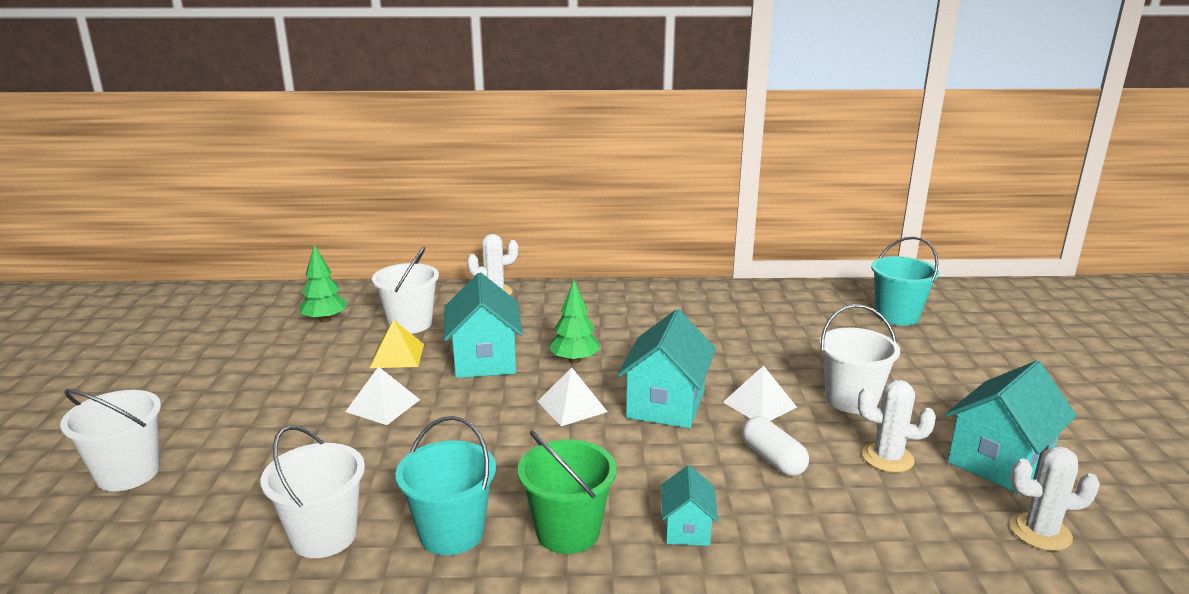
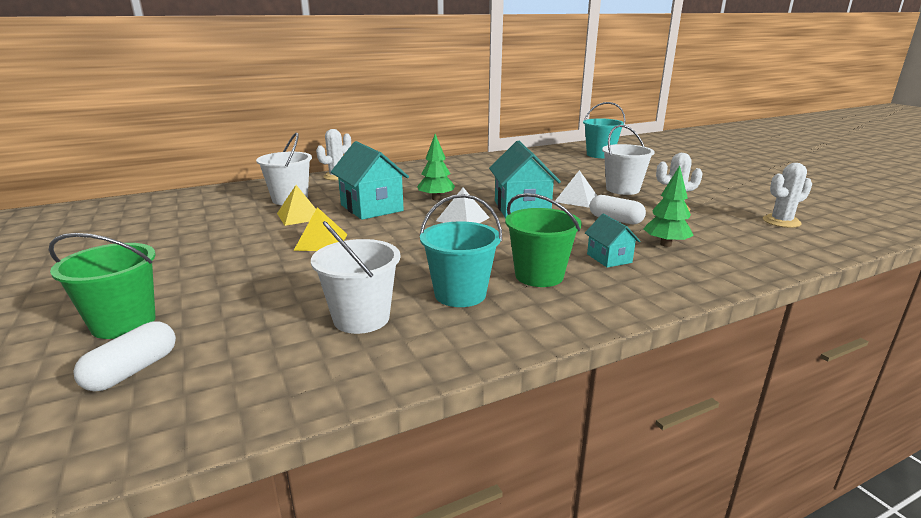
camera: 25 degrees left, 0 degrees up
white bucket [60,389,161,491] -> green bucket [49,233,156,339]
green tree [299,245,348,323] -> green tree moved to [643,165,694,247]
white pyramid [345,366,420,425] -> yellow pyramid [293,207,348,251]
turquoise house [945,361,1077,494] -> none
none -> white capsule [74,321,176,392]

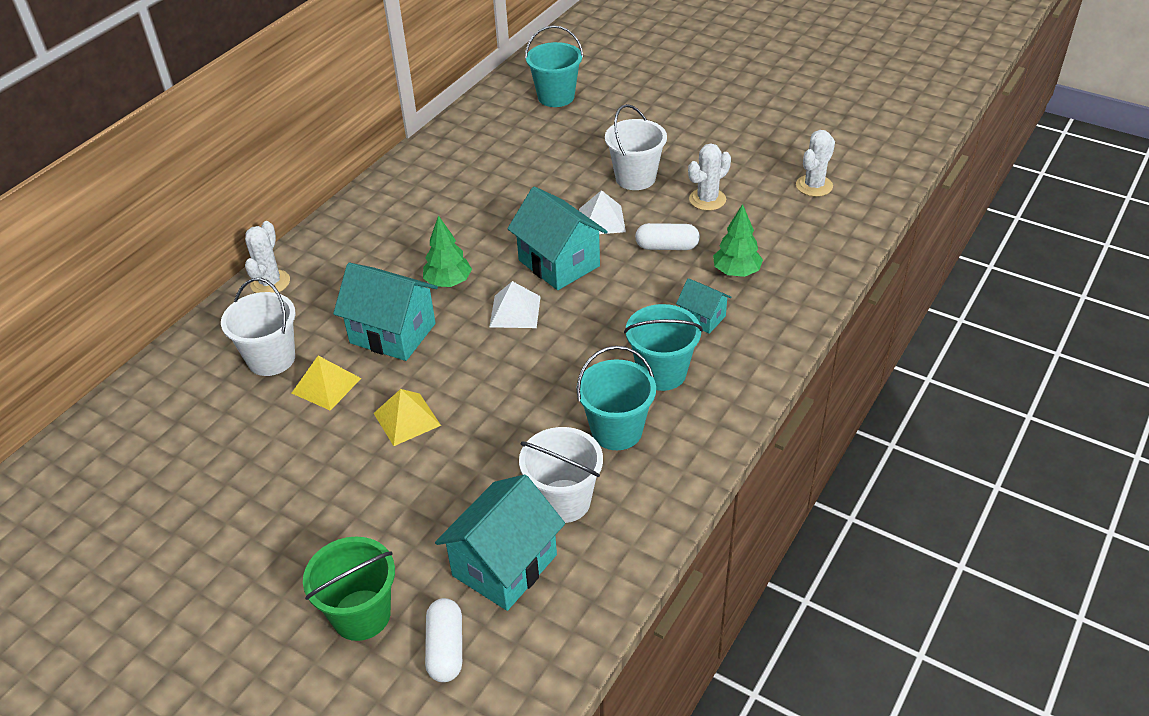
camera: 30 degrees left, 20 degrees up
green bucket [505,193,582,287] -> turquoise bucket [624,304,703,391]
none -> turquoise house [435,475,565,611]

